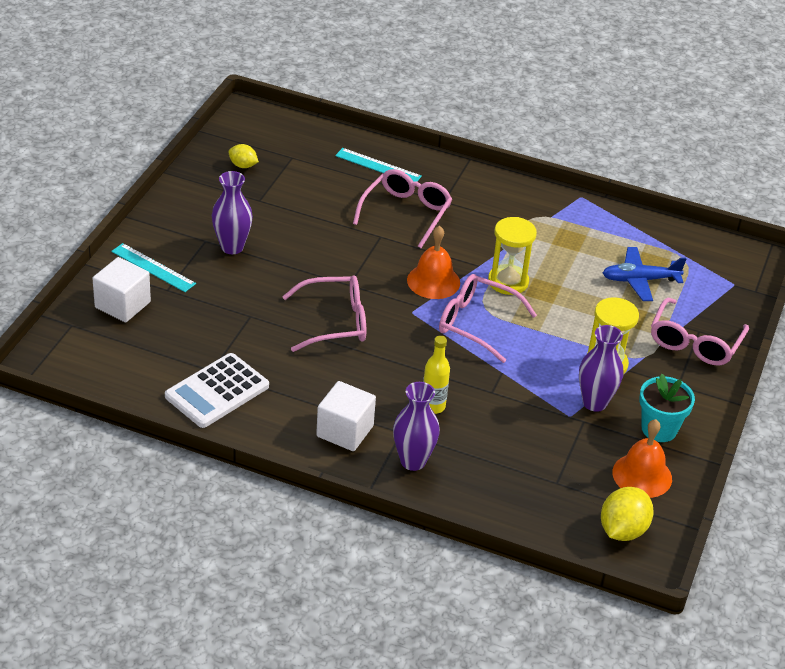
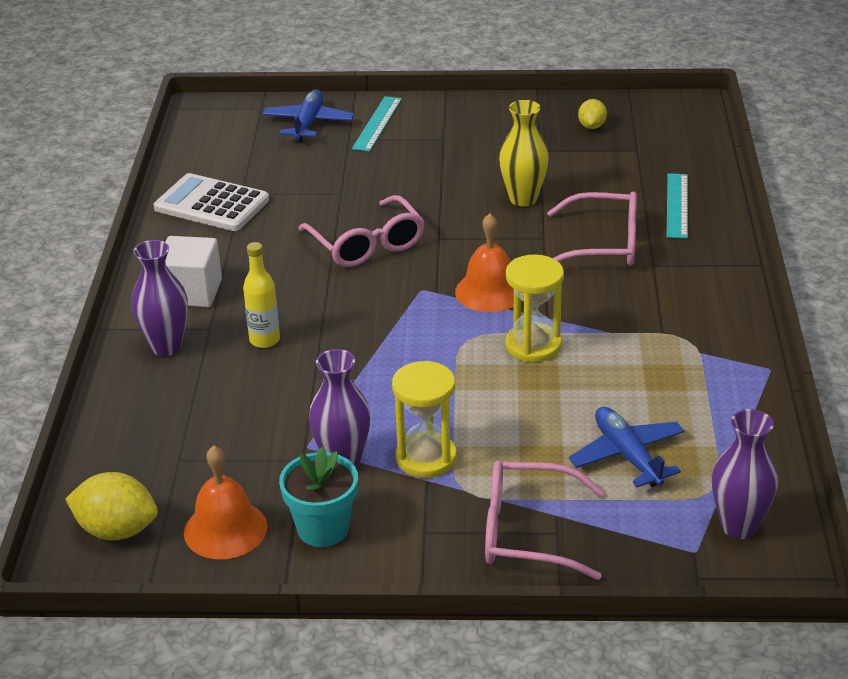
camera: 75 degrees right, 5 degrees down
white cube [92,257,151,322] -> blue plane [262,89,355,142]
purple vase [212,171,253,254] -> purple vase moved to [712,409,778,539]
pink glasses [439,274,537,363] -> none
none -> yellow vase [499,100,549,207]

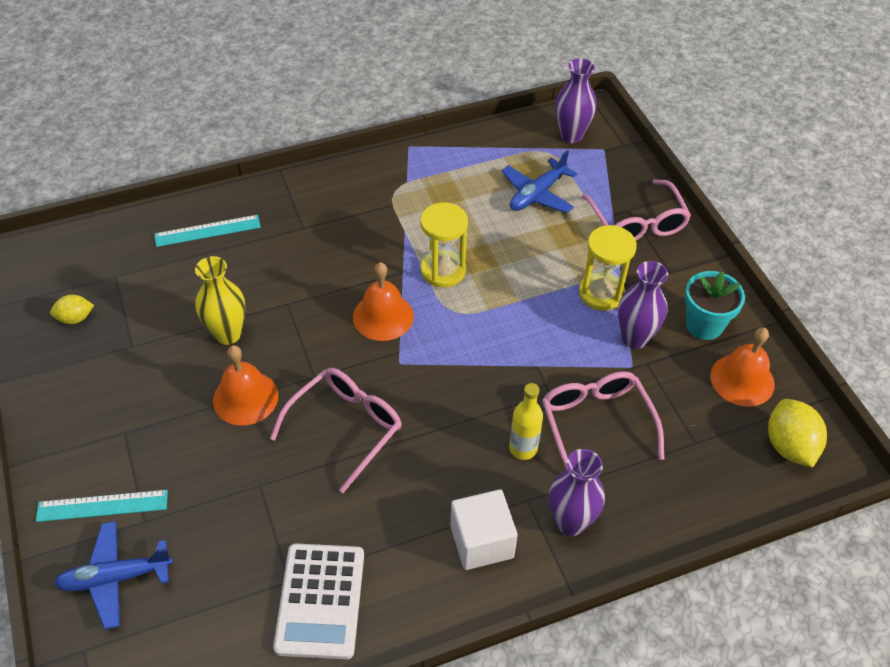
camera: 115 degrees left, 15 degrees up
pink glasses [547,191,637,266] -> pink glasses moved to [542,371,664,470]
none -> orange bell [213,345,278,426]

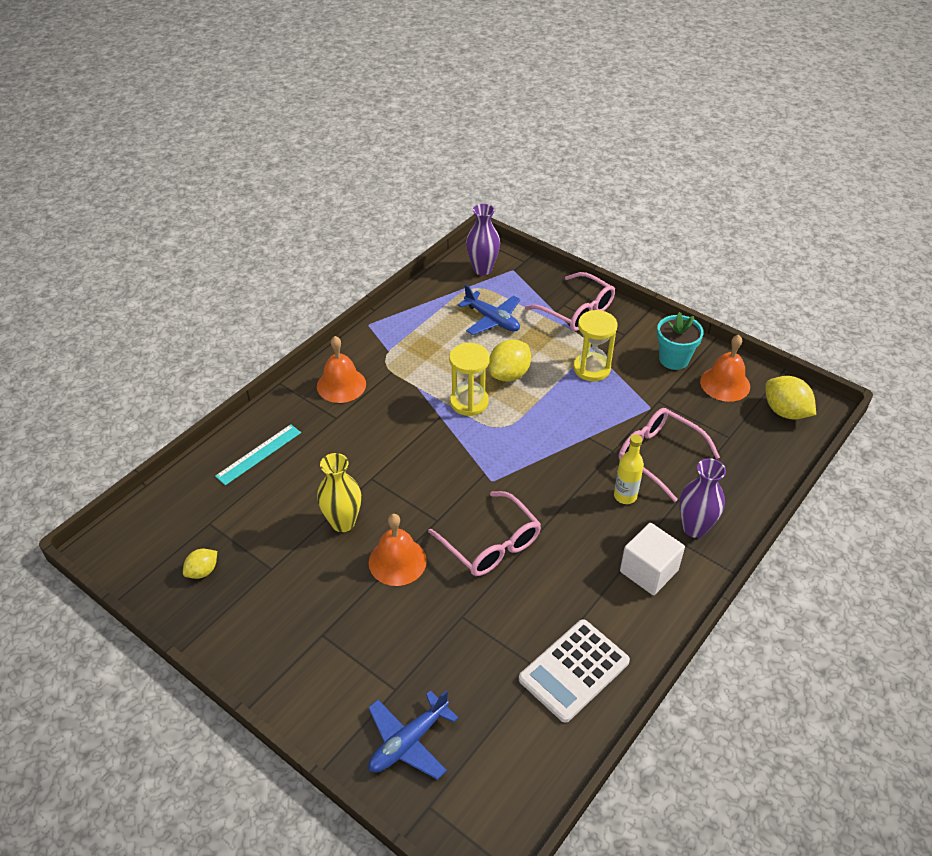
camera: 30 degrees left, 5 degrees down
turquoise ruler [36,490,168,522] -> none
pink glasses [270,368,402,493] -> pink glasses turned 135 degrees clockwise [428,491,541,576]
white calculator [273,543,364,659] -> white calculator turned 75 degrees clockwise [519,619,630,723]
orange bell [353,262,414,341] -> orange bell moved to [317,336,366,403]
blue plane [501,150,577,213] -> blue plane turned 60 degrees counterclockwise [458,285,520,335]
purple vase [618,261,668,349] -> none
none -> yellow lemon [489,339,531,382]

